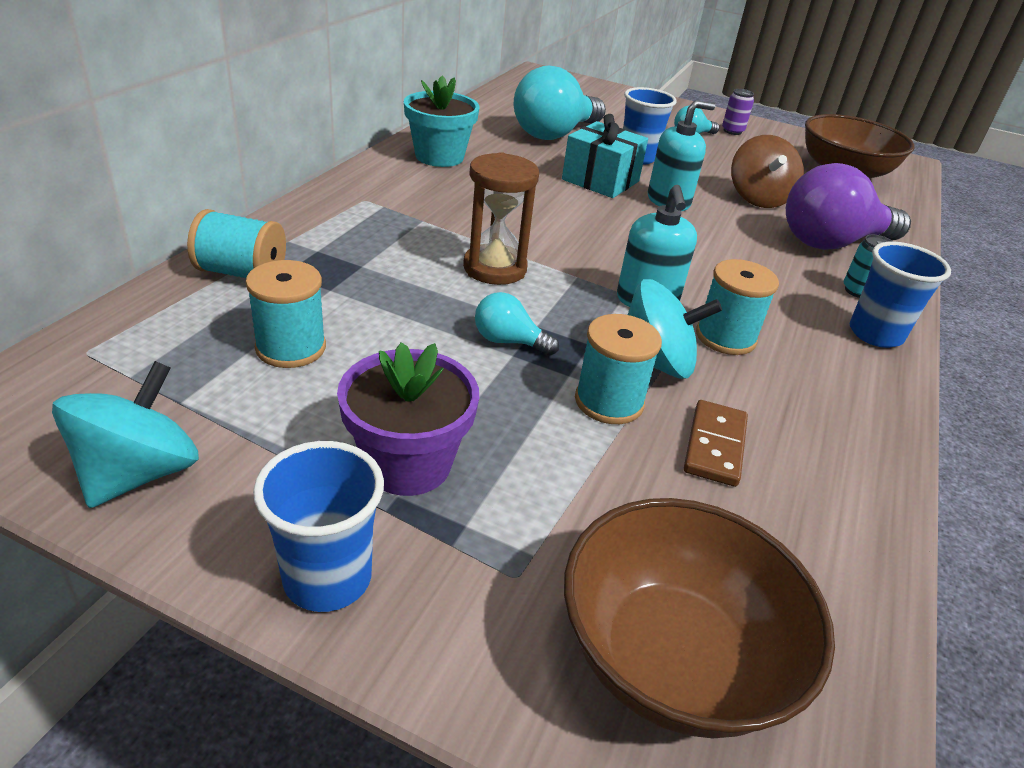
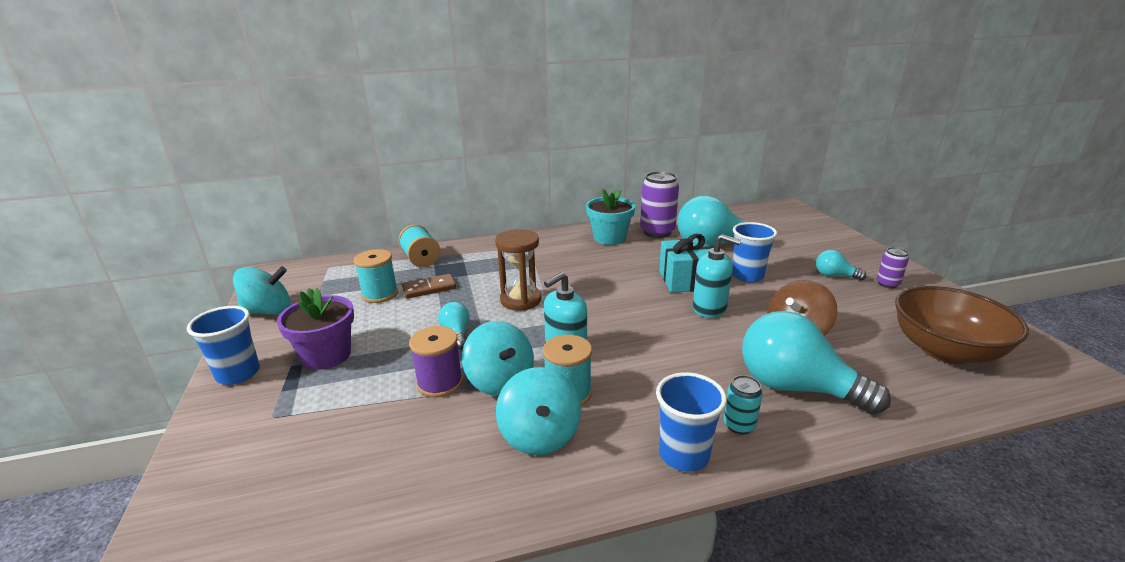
camera: 55 degrees right, 10 degrees down
brown bowl [564,498,835,738] -> none
turquoise spool [575,314,662,424] -> purple spool [409,326,463,398]
brown domino [684,400,748,487] -> brown domino moved to [402,274,456,299]
purple light bulb [786,163,911,250] -> turquoise light bulb [742,311,891,415]
none -> turquoise spinning top [496,367,581,455]
none -> purple can [640,171,679,238]

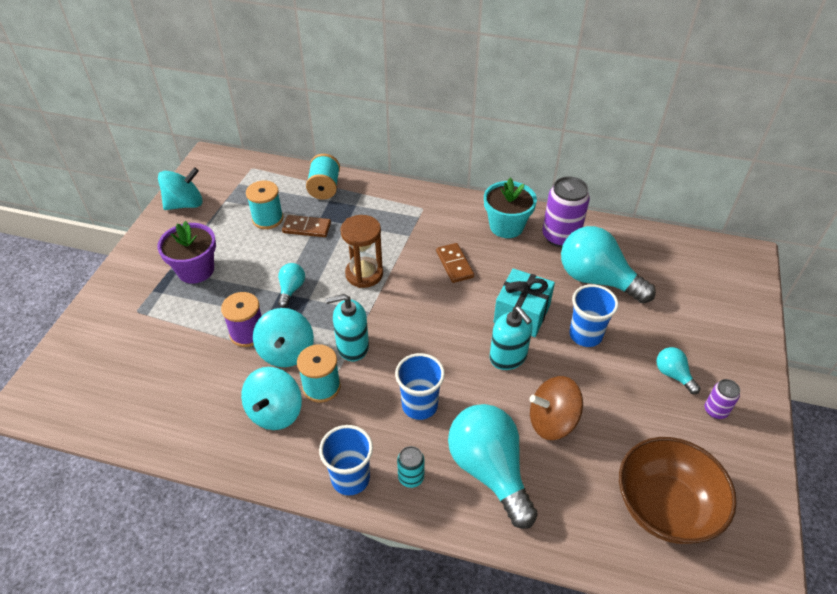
camera: 30 degrees right, 20 degrees up
blue cup [187,306,260,385] -> blue cup moved to [395,353,445,420]
turquoise spinning top [233,266,291,314] -> turquoise spinning top turned 45 degrees counterclockwise [158,167,203,210]
none -> brown domino [436,243,474,283]

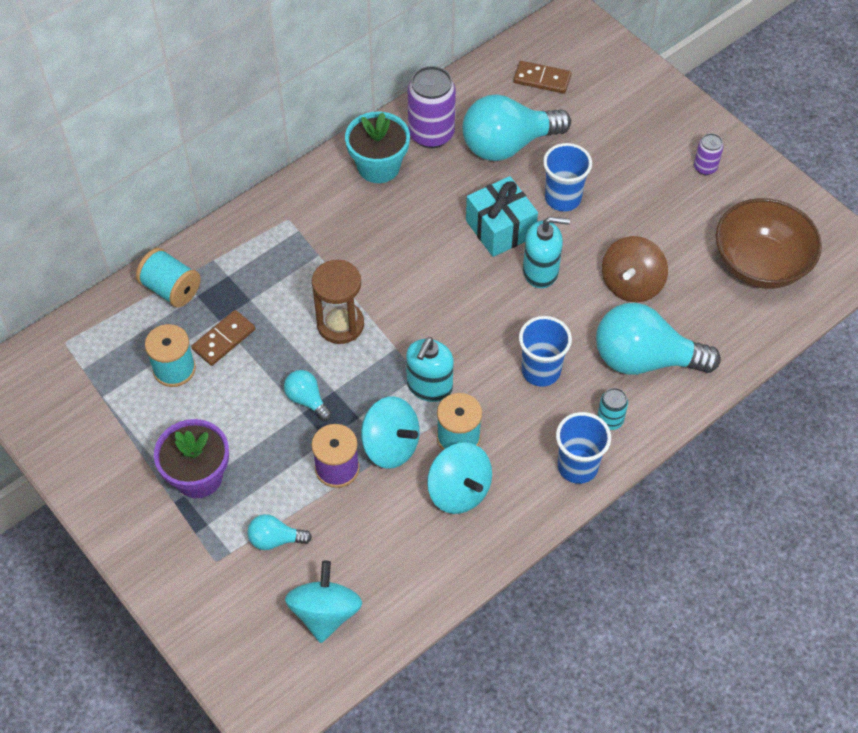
camera: 55 degrees left, 10 degrees up
turquoise spinning top [158,167,203,210] -> turquoise spinning top moved to [285,561,362,643]
brown domino [436,243,474,283] -> brown domino moved to [514,61,571,94]
turquoise light bulb [656,347,700,394] -> turquoise light bulb moved to [247,514,312,550]

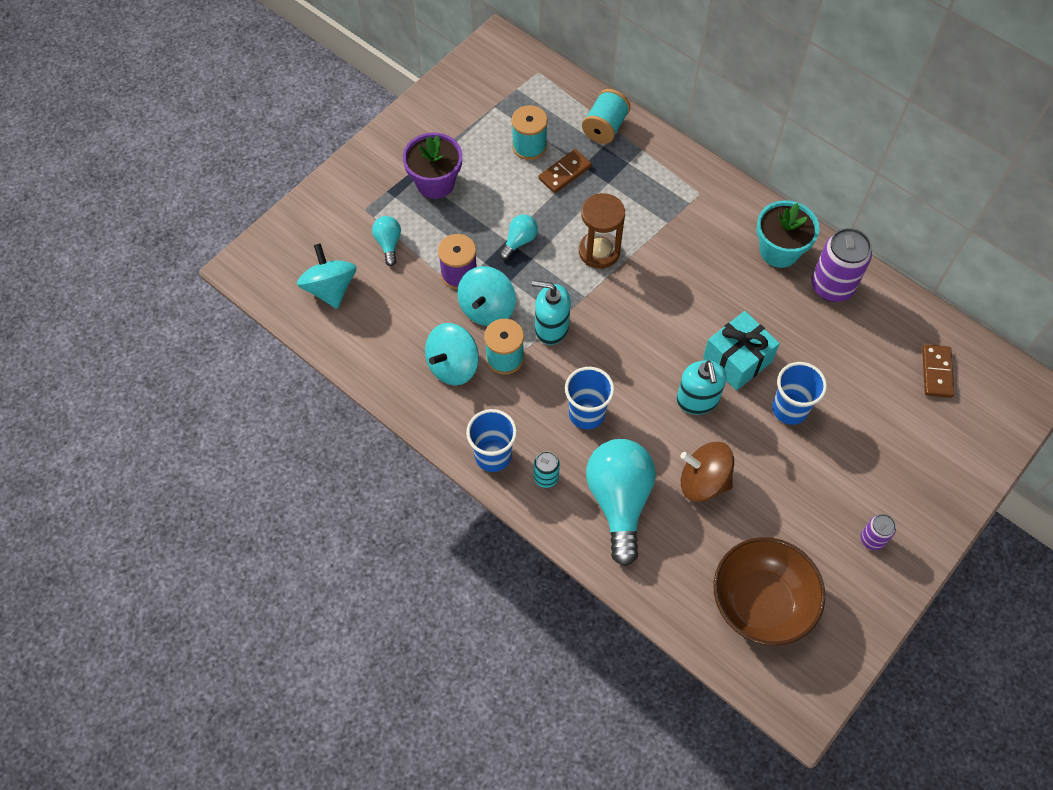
camera: 80 degrees right, 5 degrees up
brown domino [191,310,255,366] -> brown domino turned 75 degrees counterclockwise [538,149,592,193]
turquoise spinning top [285,561,362,643] -> turquoise spinning top turned 105 degrees counterclockwise [297,243,356,309]
turquoise light bulb [463,95,571,161] -> none

